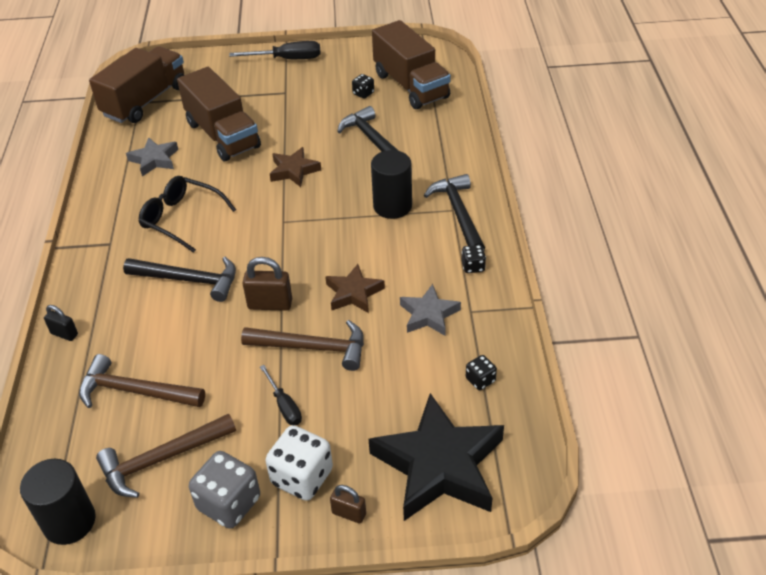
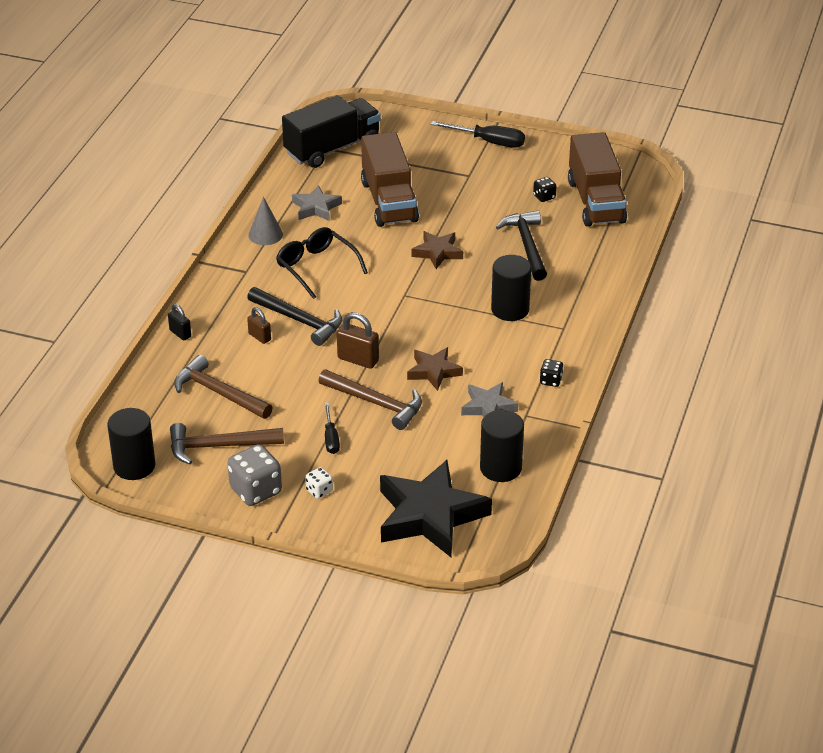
camera: 20 degrees right, 5 degrees down
brown truck [89,46,184,123] -> black truck [282,95,381,168]
white dice [265,425,333,501] -> white dice [305,467,333,499], size x0.51
brown padlock [330,485,366,524] -> brown padlock moved to [247,307,271,344]
black hammer [424,174,485,250] -> none
black dice [466,355,497,390] -> black cylinder [480,410,524,482]
none -> grey cone [248,197,283,245]

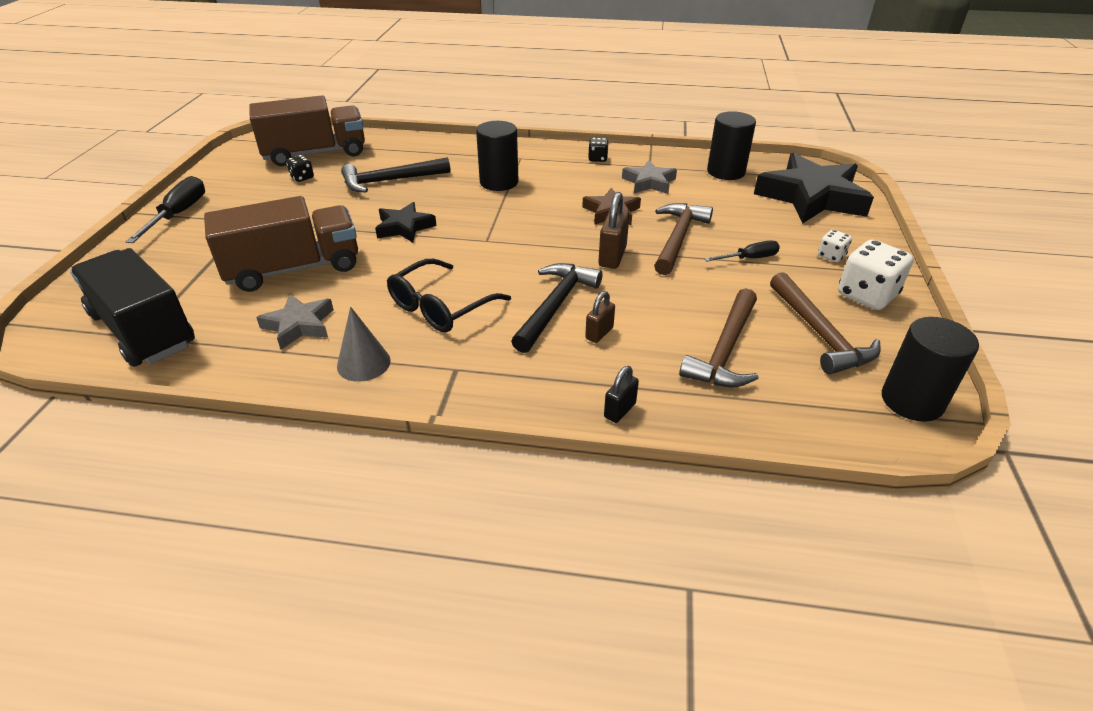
camera: 100 degrees left, 0 degrees up
grey dice [228,444,282,506] -> white dice [838,240,913,310]
brown star [411,231,463,269] -> black star [375,202,437,243]

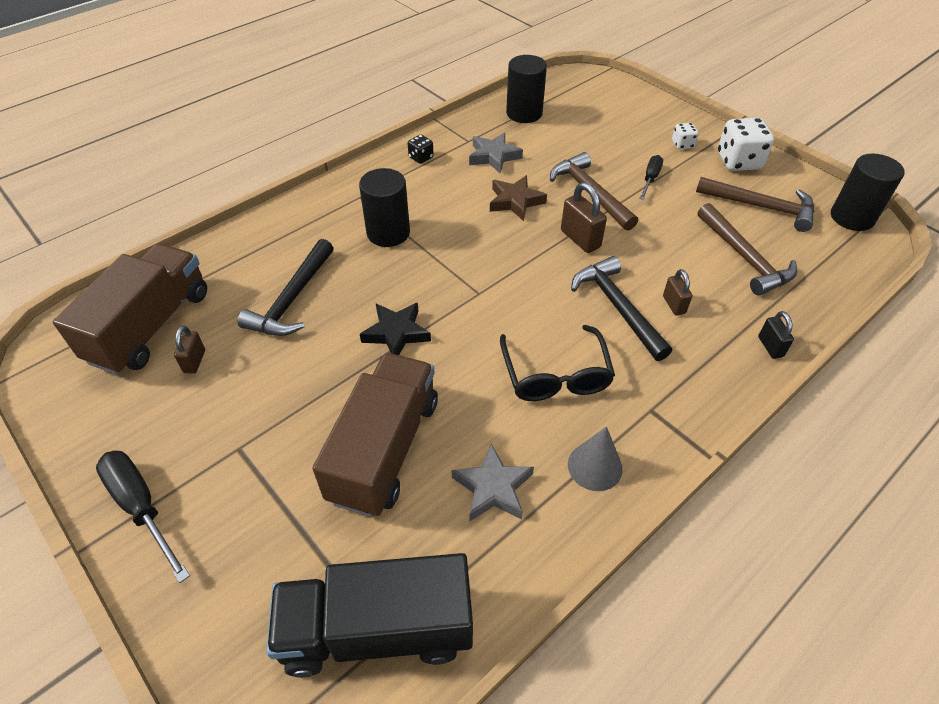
camera: 50 degrees left, 10 degrees up
black dice [286,155,314,182] -> brown padlock [174,326,205,374]
black star [754,153,874,224] -> none

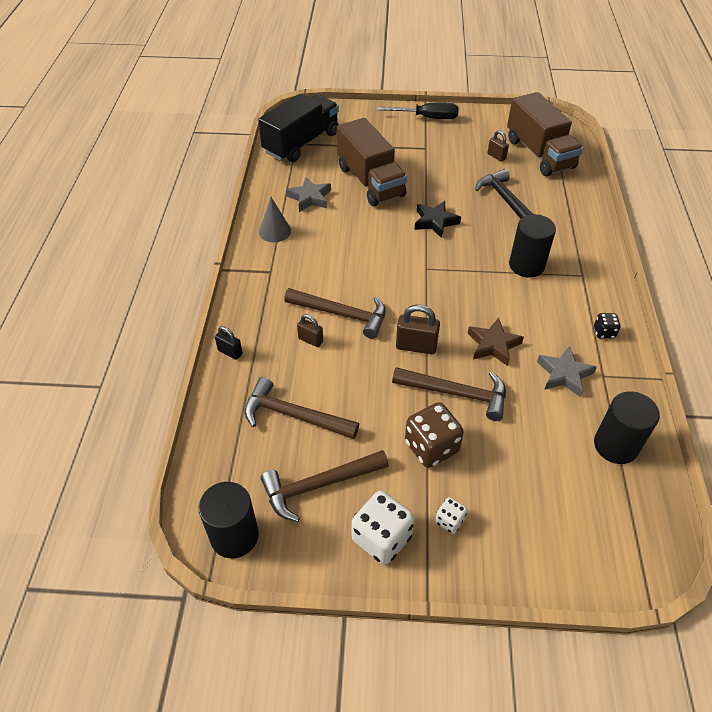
camera: 135 degrees right, 0 degrees up
black glasses [500,325,615,401] -> none
black hammer [571,256,672,361] -> brown hammer [284,288,386,339]
black screwdriver [639,155,663,200] -> brown dice [405,402,464,468]

